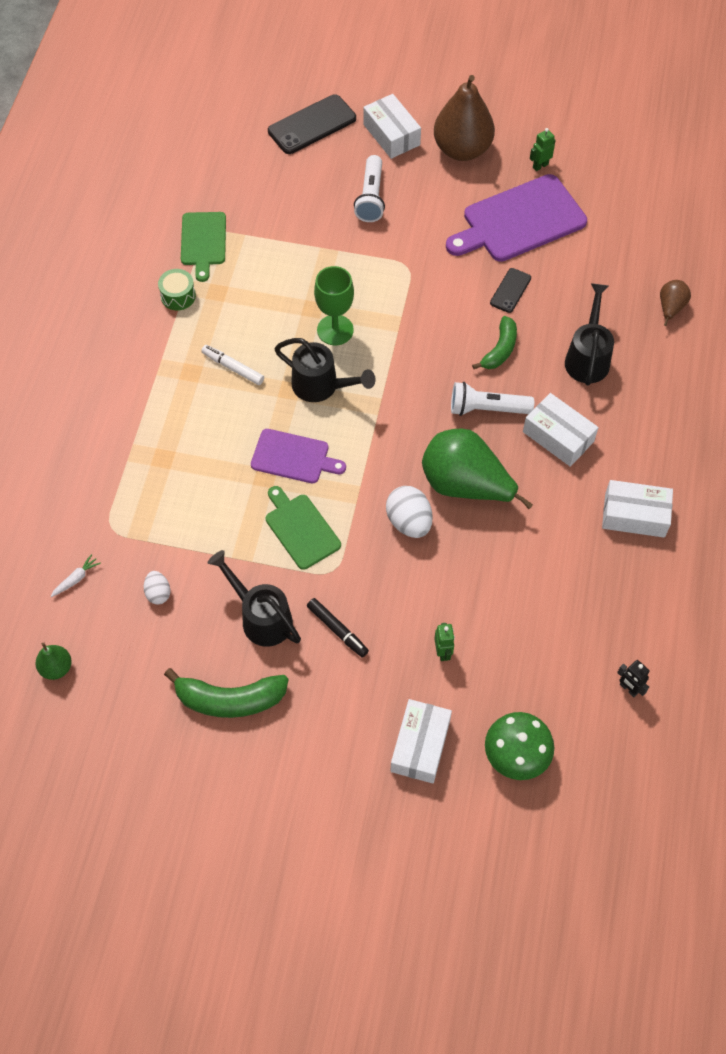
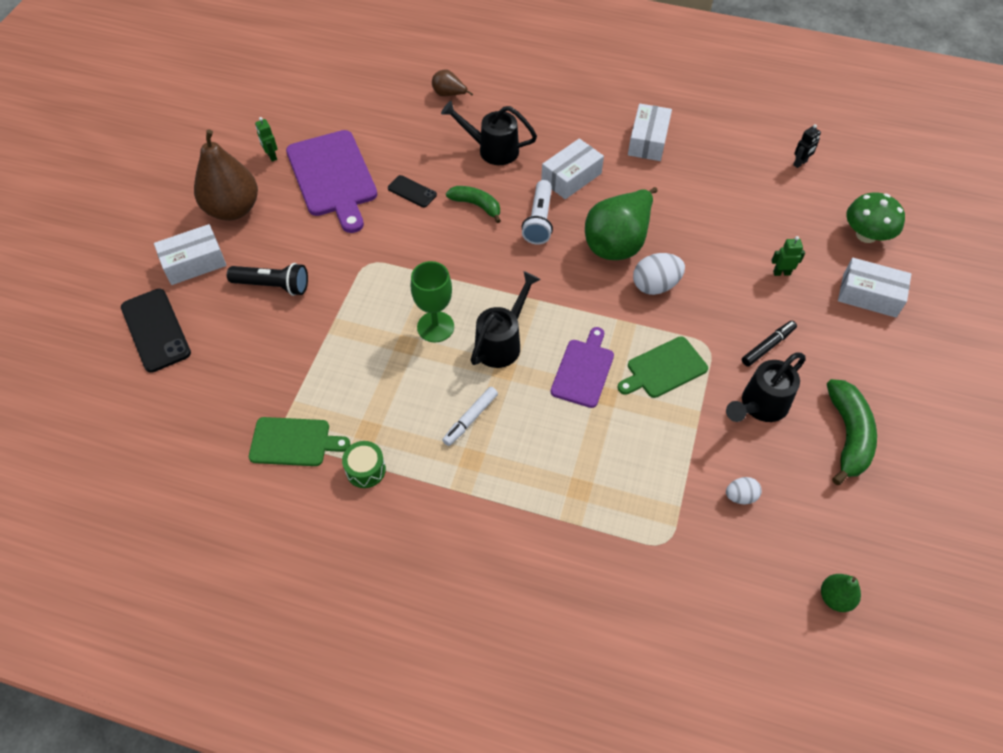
camera: 85 degrees left, 5 degrees down
white carrot [51,554,101,597] -> none
white flashlight [354,155,385,222] -> black flashlight [227,263,308,296]

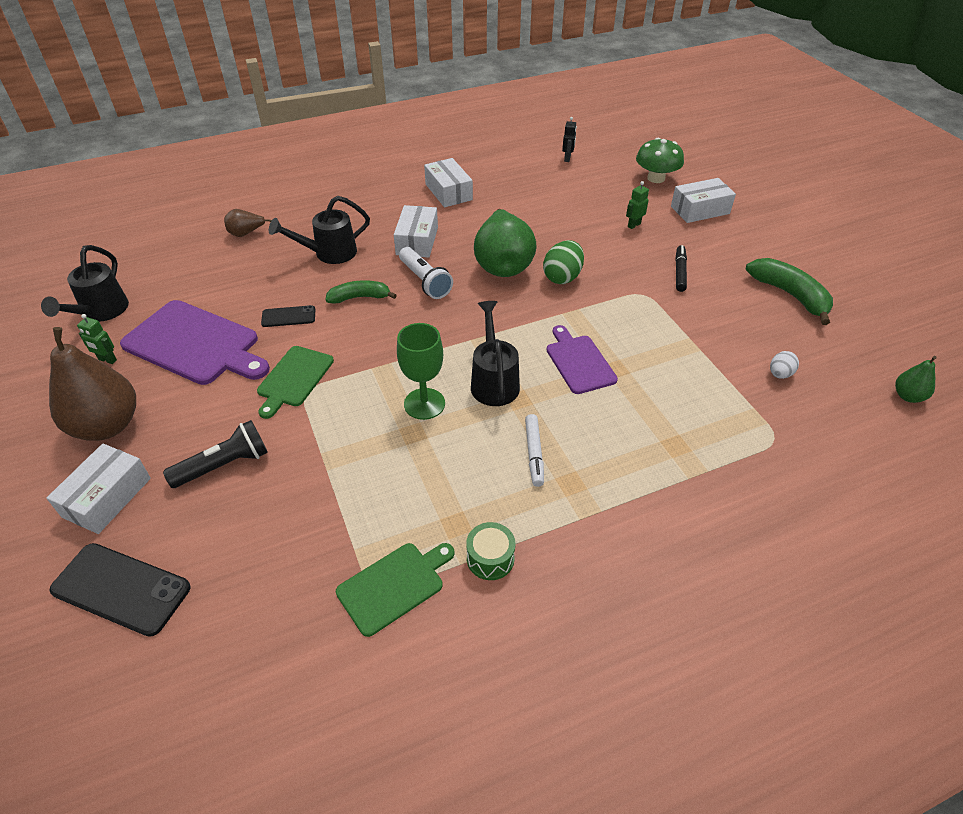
camera: 40 degrees left, 10 degrees down
green cutting board [618,336,708,398] -> green cutting board moved to [257,346,334,419]
white egg [633,253,685,295] -> green egg [543,240,584,284]
black watering can [726,353,806,422] -> black watering can moved to [41,245,129,322]

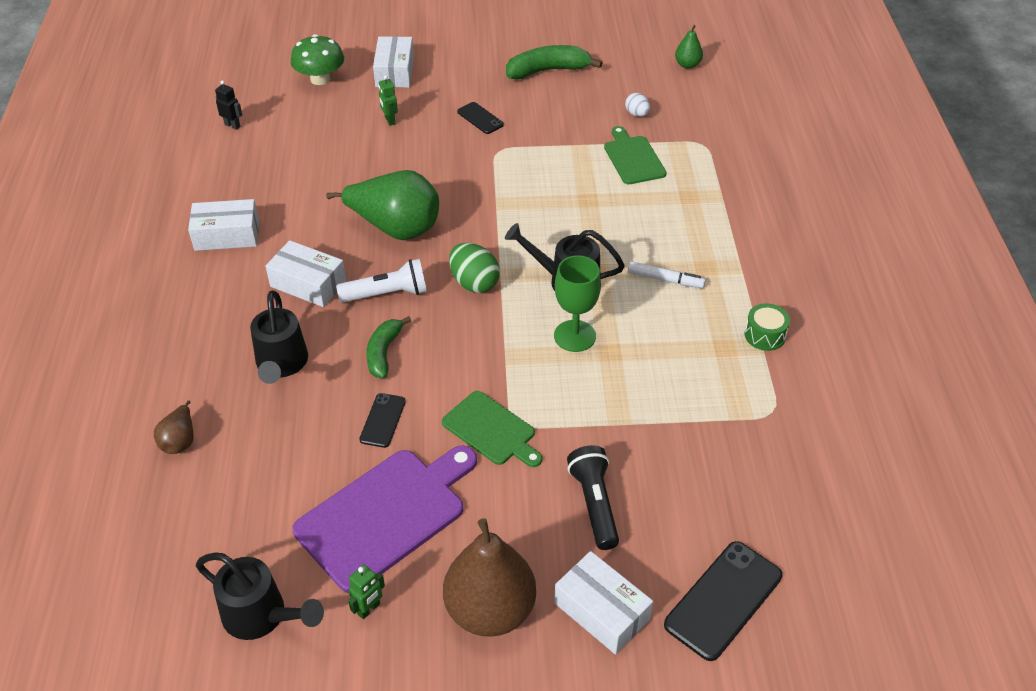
camera: 70 degrees left, 0 degrees up
green cutting board [336,543,455,637] -> green cutting board moved to [604,126,667,184]
green egg [543,240,584,284] -> green egg moved to [449,243,500,293]
purple cutting board [547,325,618,394] -> none
black marker [675,245,687,292] -> black phone [457,102,504,134]

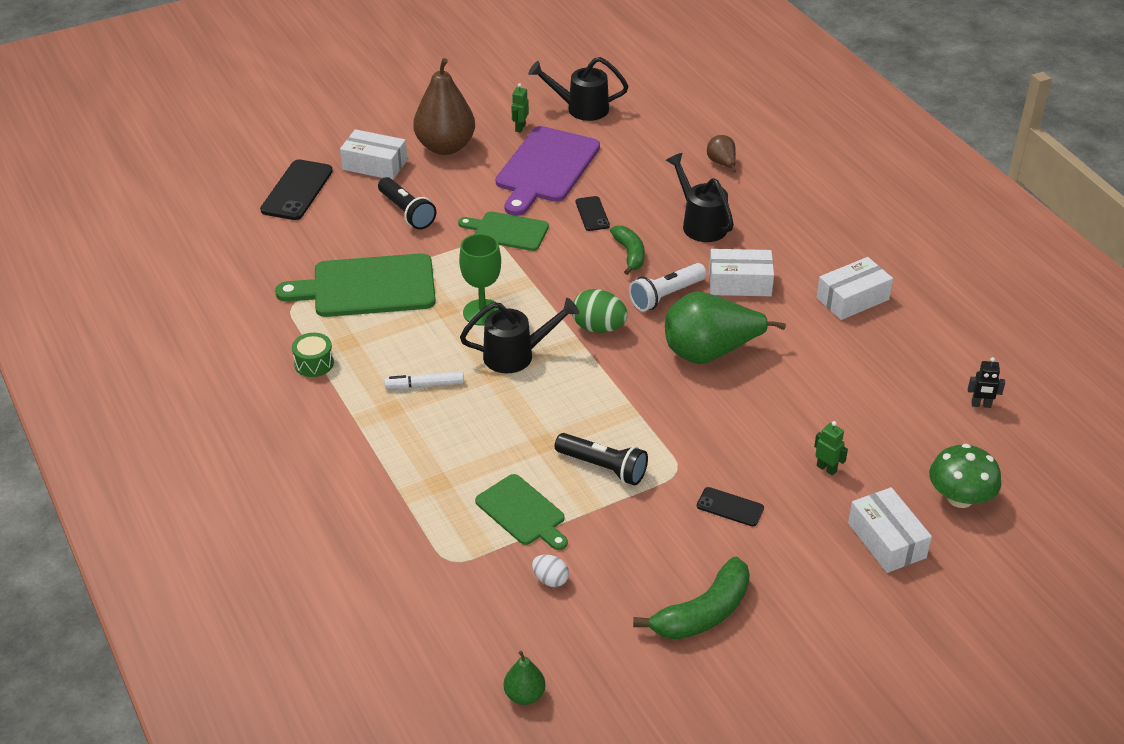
camera: 155 degrees right, 5 degrees down
none -> green cutting board [275,253,436,317]
none -> black flashlight [555,433,648,485]

